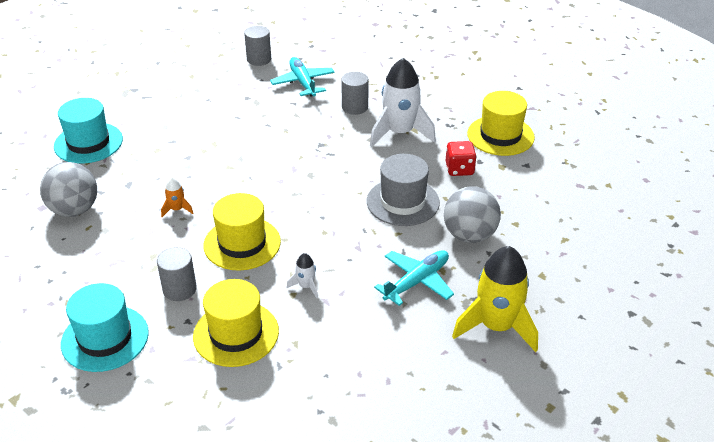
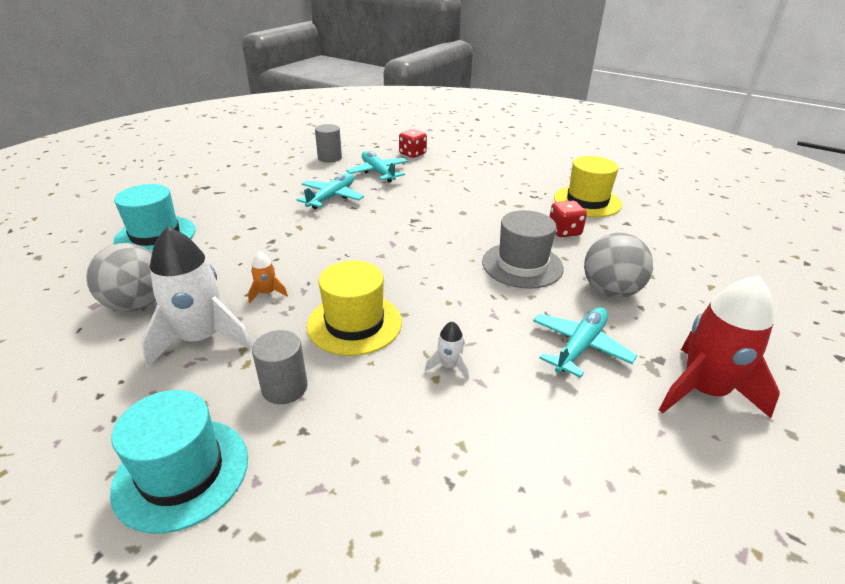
camera: 10 degrees left, 5 degrees down
yellow hat [193,279,279,367] -> none
grey cylinder [341,72,369,115] -> none
white rocket [370,58,436,147] -> white rocket moved to [141,227,253,367]
yellow rocket [452,246,538,352] -> red rocket [659,276,780,418]
none -> turquoise plane [297,173,364,209]
none -> red dice [399,129,427,158]

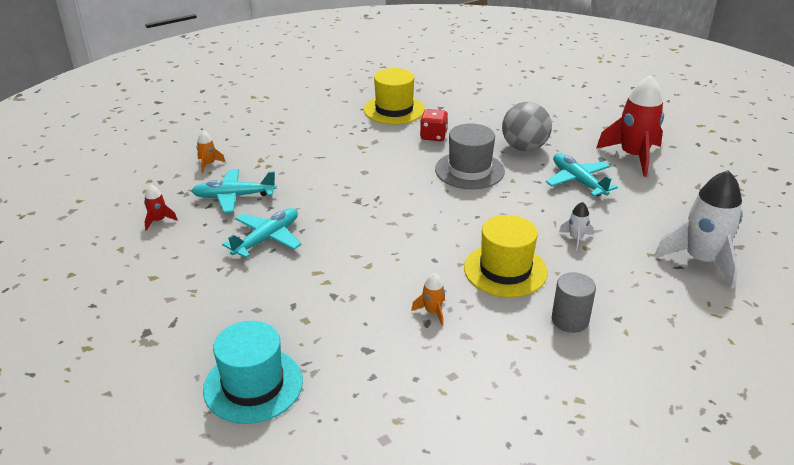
camera: 65 degrees left, 0 degrees up
grey ball [86,243,156,312] -> none
turquoise hat [110,390,248,534] -> none
white rocket [141,227,253,367] -> white rocket moved to [654,170,743,289]
turquoise plane [297,173,364,209] -> turquoise plane turned 75 degrees clockwise [222,208,301,258]
grey cylinder [315,124,342,163] -> red rocket [144,185,178,231]
red dice [399,129,427,158] -> orange rocket [197,131,225,174]

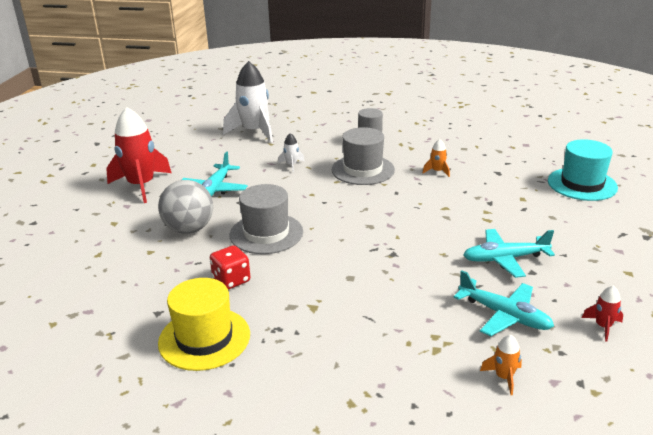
camera: 135 degrees left, 5 degrees down
yellow hat [464,215,548,297] -> grey hat [332,127,395,185]

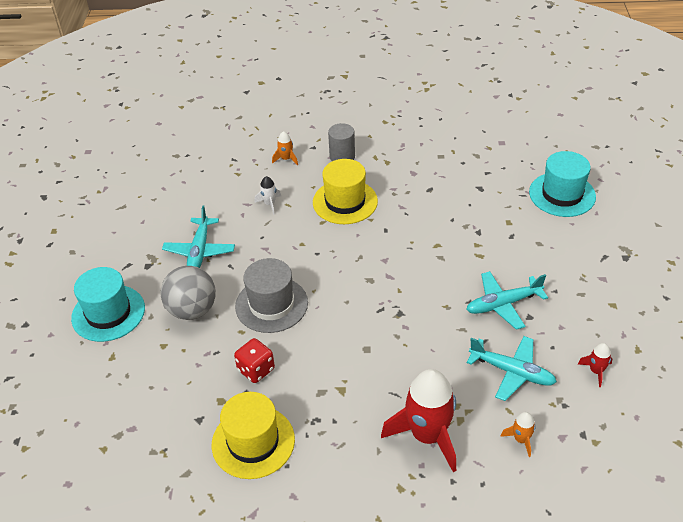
camera: 10 degrees left, 15 degrees up
red rocket [106,107,172,203] -> red rocket moved to [381,369,456,472]
white rocket [223,61,273,142] -> none
grey hat [332,127,395,185] -> yellow hat [313,159,378,224]
orange rocket [423,139,450,177] -> orange rocket moved to [272,131,298,165]
none -> turquoise hat [71,267,145,342]

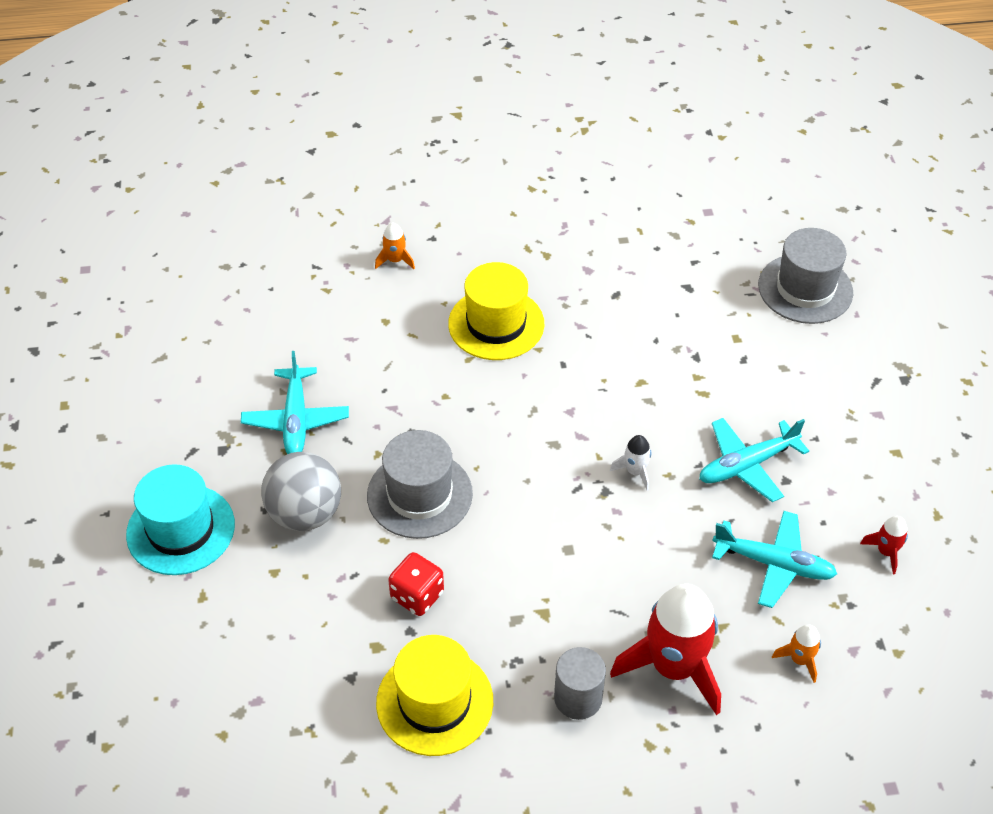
camera: 10 degrees left, 5 degrees up
white rocket [255,176,281,215] -> white rocket moved to [610,435,651,491]
grey cylinder [328,123,355,161] -> grey cylinder moved to [554,647,606,720]
turquoise hat [529,151,596,217] -> grey hat [758,228,853,324]

